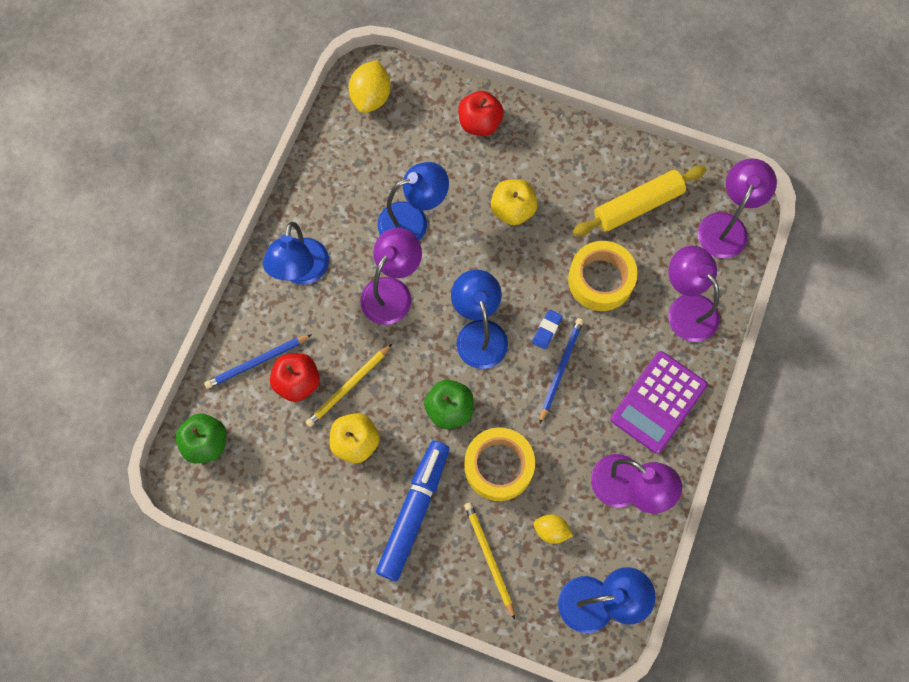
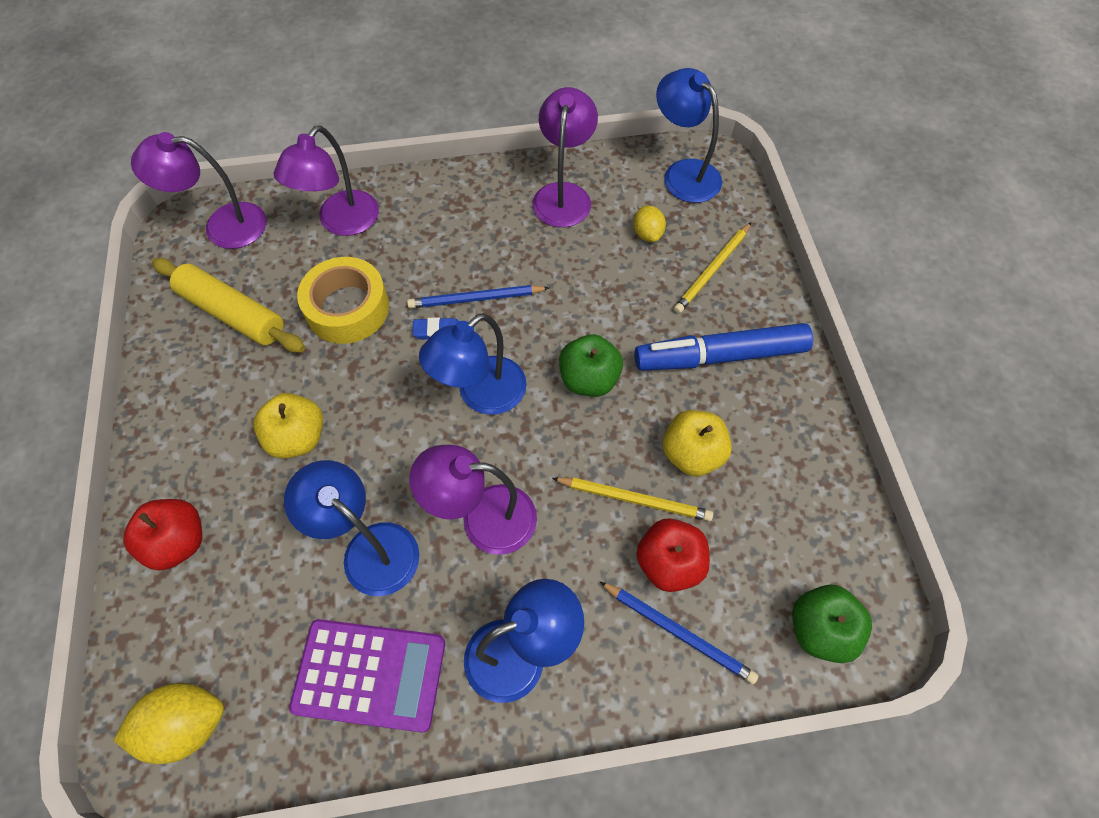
camera: 120 degrees left, 10 degrees down
yellow tape [464,427,535,501] -> none
purple calculator [610,351,707,454] -> purple calculator moved to [289,619,445,733]

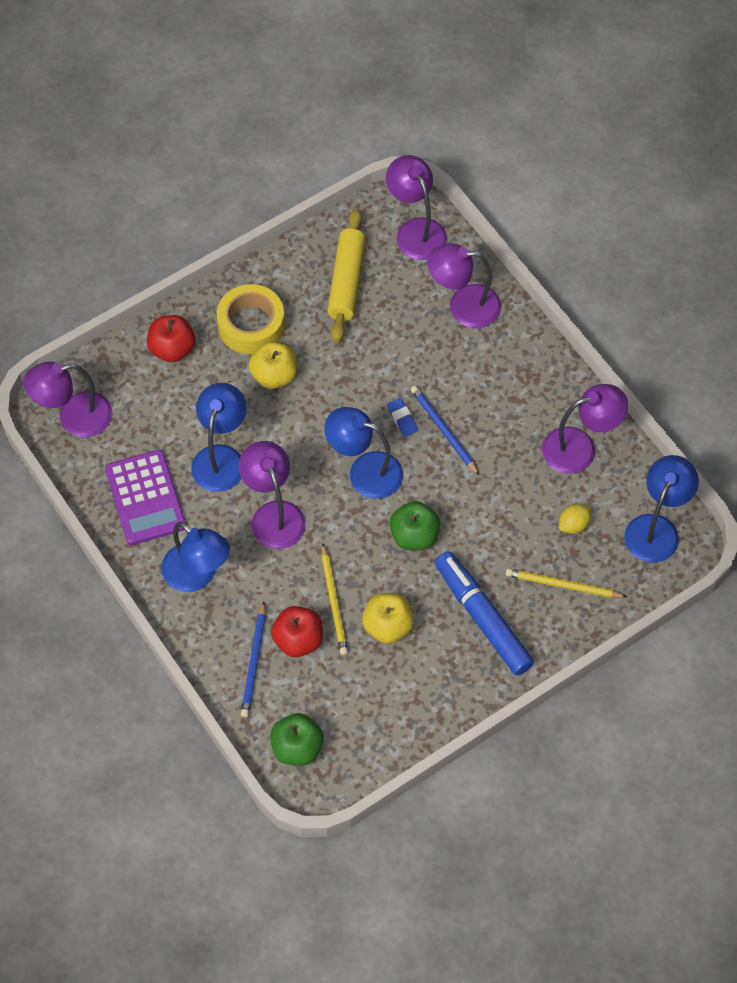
camera: 65 degrees right, 0 degrees up
yellow lemon [113,683,224,764] -> purple lamp [23,361,113,437]
yellow tape [297,257,389,344] -> yellow tape moved to [217,284,285,354]

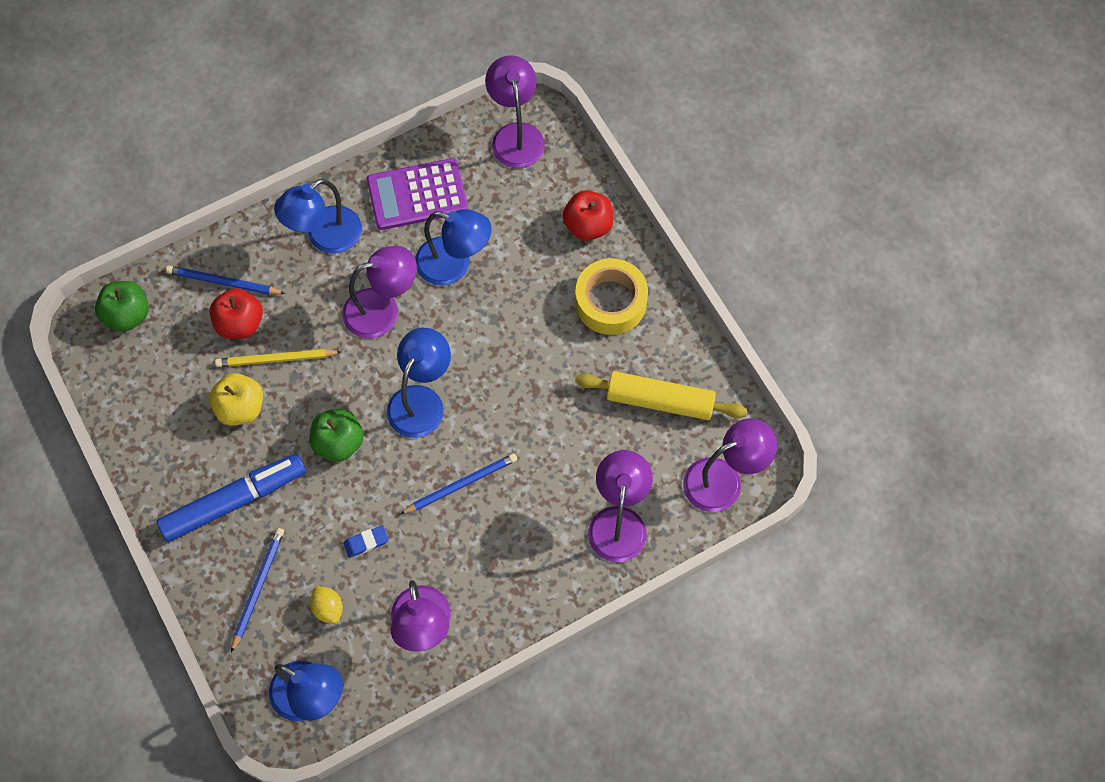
camera: 95 degrees right, 5 degrees up
yellow apple [248,341,297,389] -> none
blue eraser [387,398,418,437] -> blue eraser moved to [344,525,389,558]
yellow pencil [506,568,627,598] -> blue pencil [231,528,284,653]

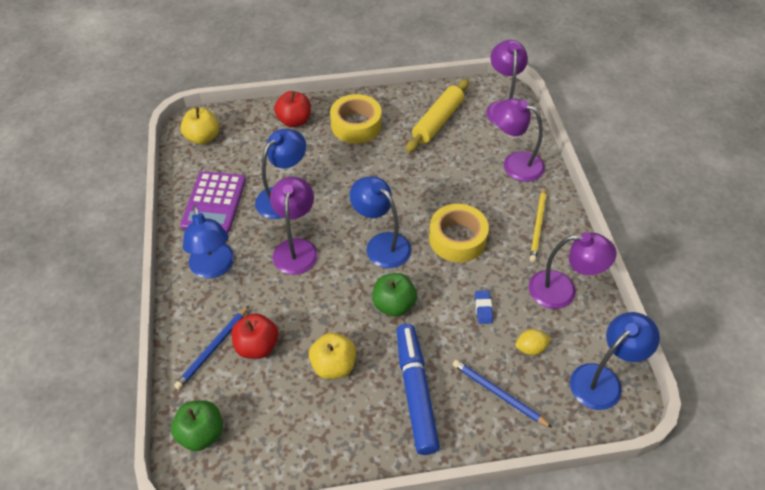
camera: 70 degrees left, 15 degrees down
yellow pencil [215,349,341,367] -> yellow pencil moved to [530,187,546,262]
blue pencil [400,453,517,514] -> yellow tape [429,204,489,262]
purple lamp [485,55,545,169] -> yellow apple [180,108,219,145]

